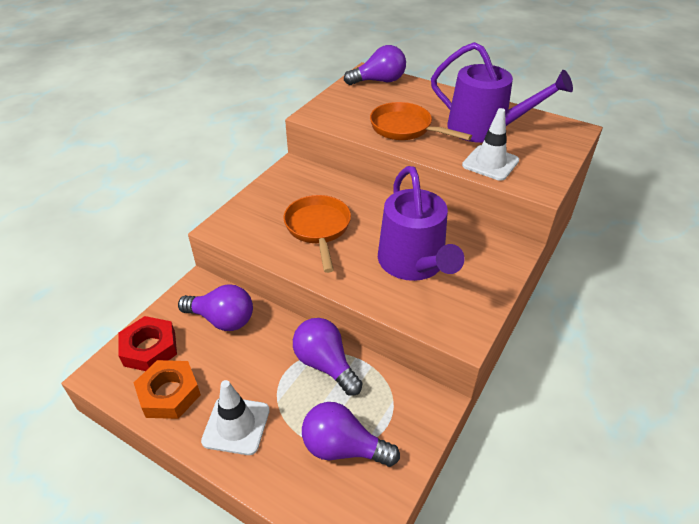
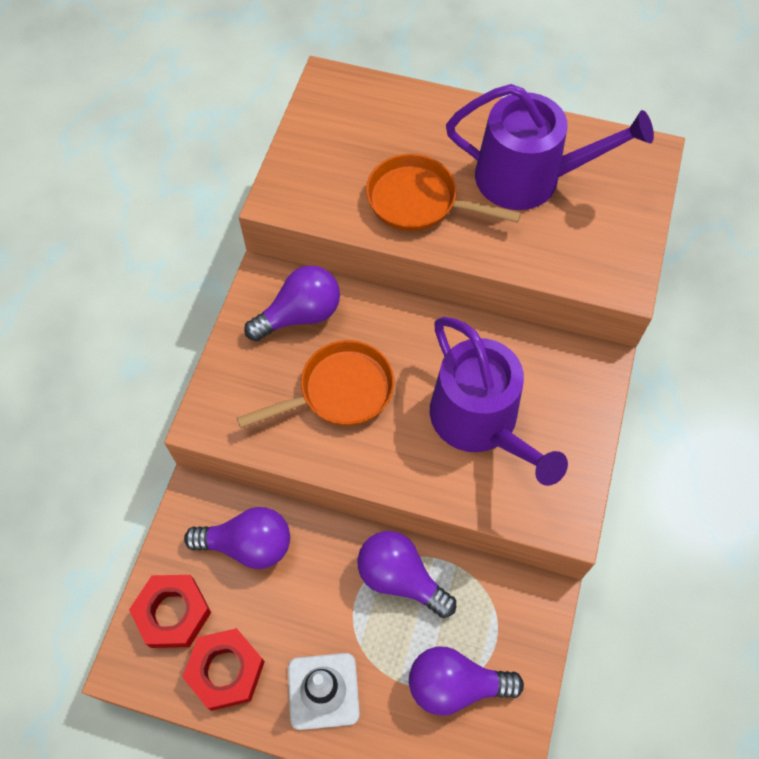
camera: 15 degrees left, 20 degrees up
orange nut [134,360,201,419] -> red nut [182,628,265,711]
orange pan [284,195,351,273] -> orange pan turned 90 degrees clockwise [237,340,394,428]
purple light bulb [344,45,406,85] -> purple light bulb moved to [244,266,340,341]
white traffic cone [462,108,519,181] -> none

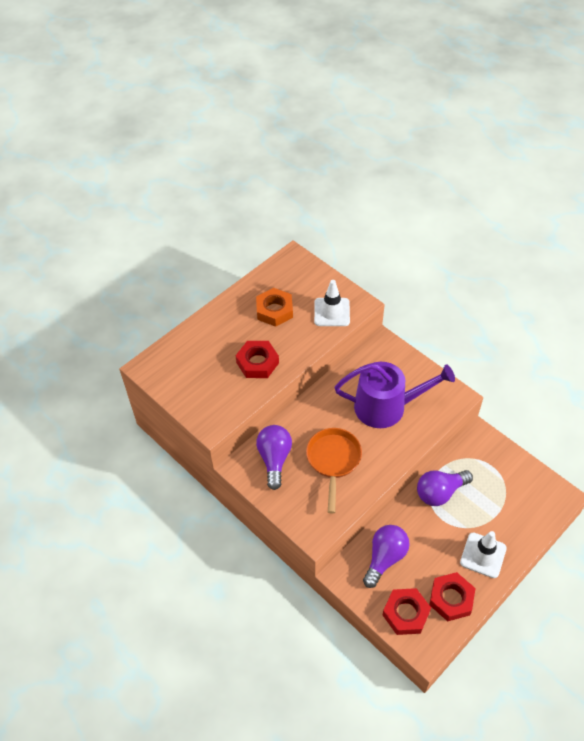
camera: 60 degrees left, 10 degrees down
orange pan [366,154,521,231] -> red nut [236,341,279,378]
purple light bulb [409,647,524,716] -> none
purple watering can [446,84,654,210] -> orange nut [256,288,293,327]
none -> white traffic cone [314,280,350,326]

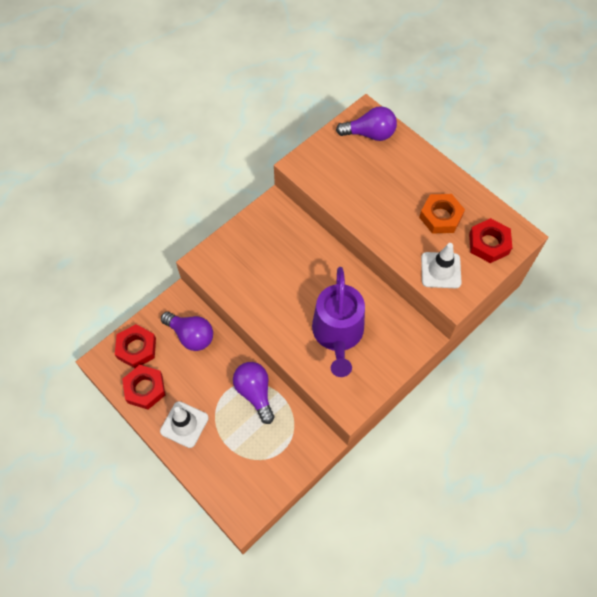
camera: 90 degrees right, 10 degrees up
red nut [236,341,279,378] -> red nut moved to [469,218,512,263]
purple light bulb [256,425,292,490] -> purple light bulb moved to [336,106,397,141]
orange pan [306,428,362,514] -> none

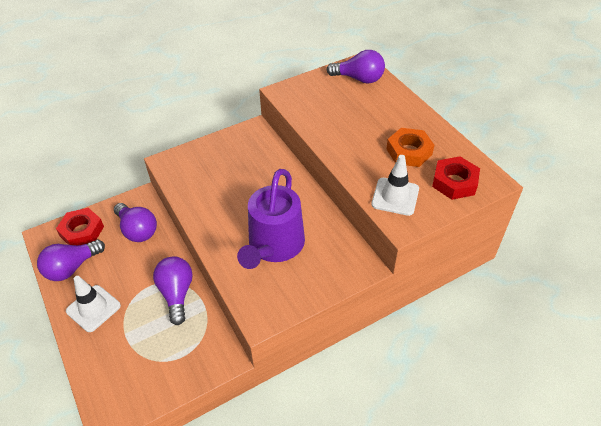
camera: 15 degrees right, 15 degrees down
red nut [122,365,165,409] -> purple light bulb [37,240,105,281]

